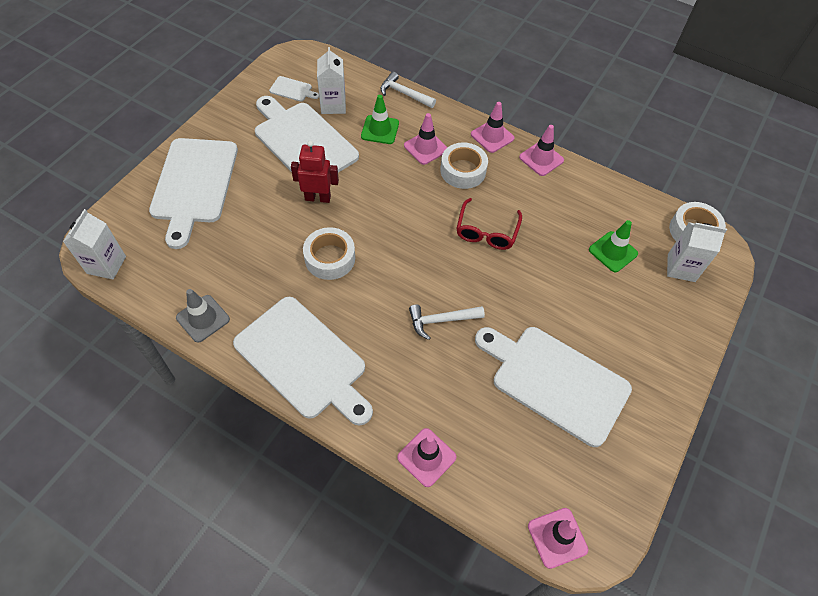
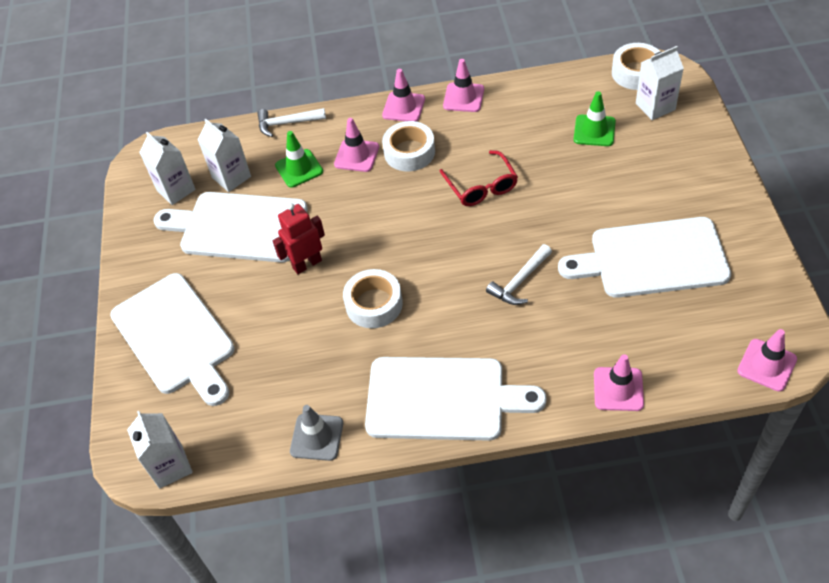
camera: 30 degrees left, 5 degrees down
white cutting board [269,76,319,102] -> white carton [139,132,196,205]

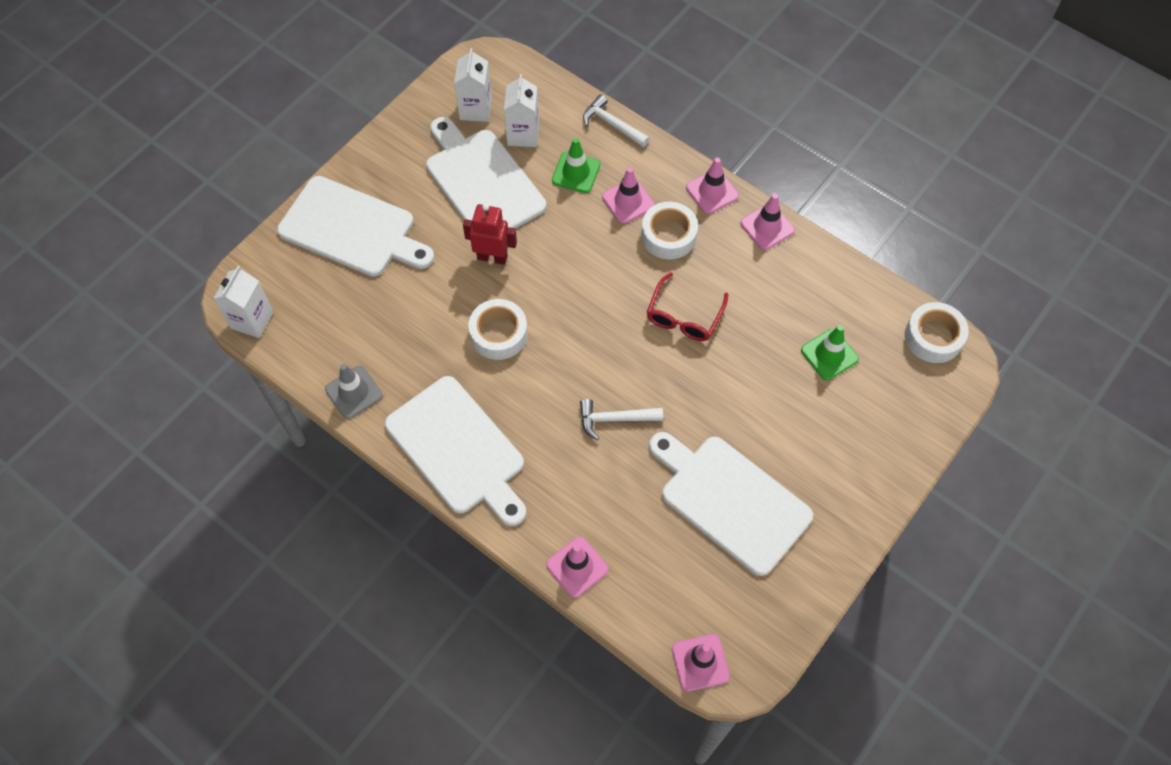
camera: 40 degrees right, 10 degrees up
white cutting board [110,273,235,406] -> white cutting board turned 75 degrees counterclockwise [277,176,434,276]
white carton [636,46,684,120] -> none

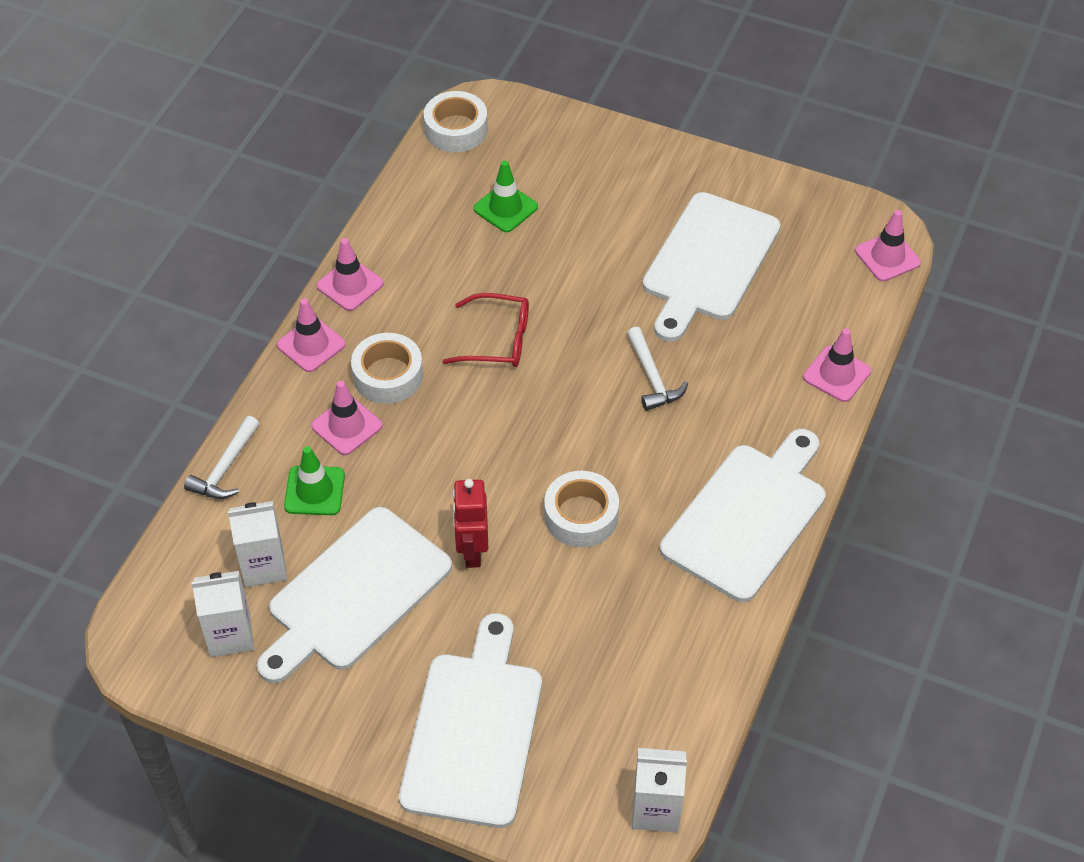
camera: 105 degrees left, 10 degrees down
grey traffic cone [325,364,383,419] -> none

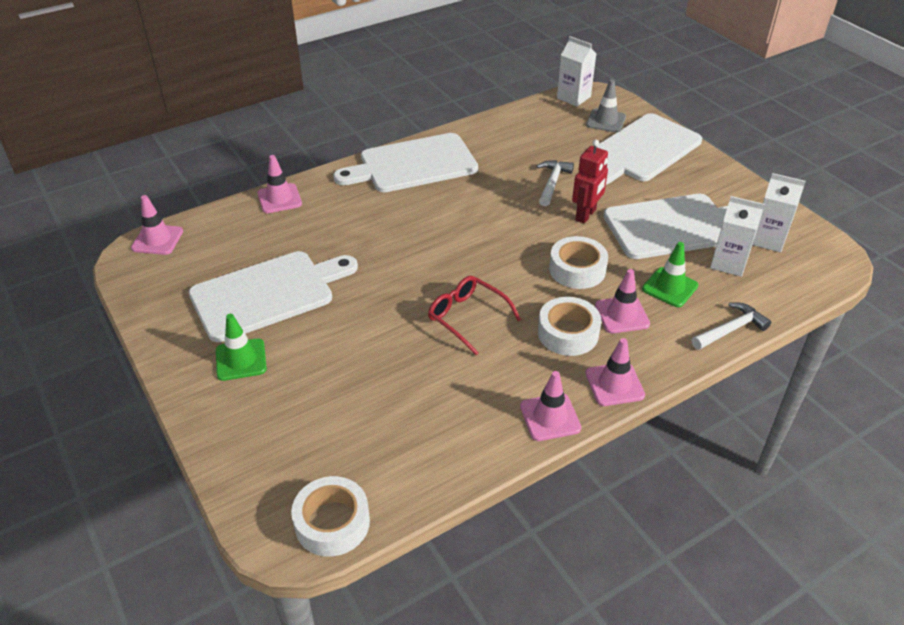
camera: 145 degrees left, 10 degrees down
green traffic cone [473,161,538,232] -> green traffic cone moved to [216,314,267,381]
white tape [544,471,619,547] -> white tape moved to [549,236,608,289]
white hammer [627,327,688,411] -> white hammer moved to [537,160,574,206]
none -> grey traffic cone [586,79,626,133]

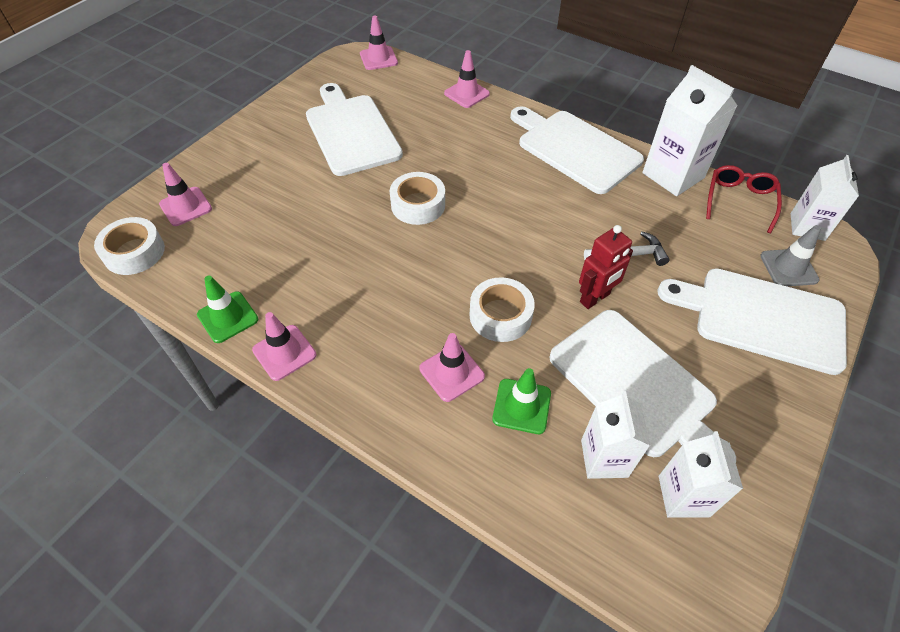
camera: 65 degrees right, 10 degrees up
white cutting board [189,251,358,342] -> white cutting board turned 150 degrees counterclockwise [306,83,403,176]
green traffic cone [216,314,267,381] -> green traffic cone moved to [197,275,258,343]
red glasses [428,276,521,355] -> red glasses moved to [706,165,782,233]
white tape [538,297,601,356] -> white tape moved to [390,172,445,225]
red robot [572,139,608,224] -> red robot turned 45 degrees counterclockwise [579,225,633,309]
pink traffic cone [585,338,645,406] -> pink traffic cone moved to [159,163,212,226]
white hammer [692,303,771,350] -> none
none -> white carton [642,65,738,196]

